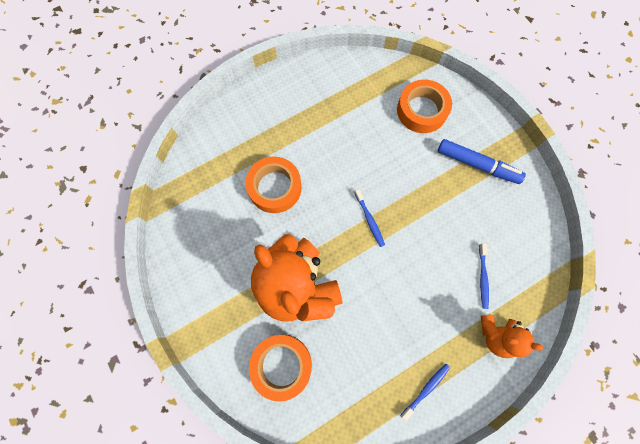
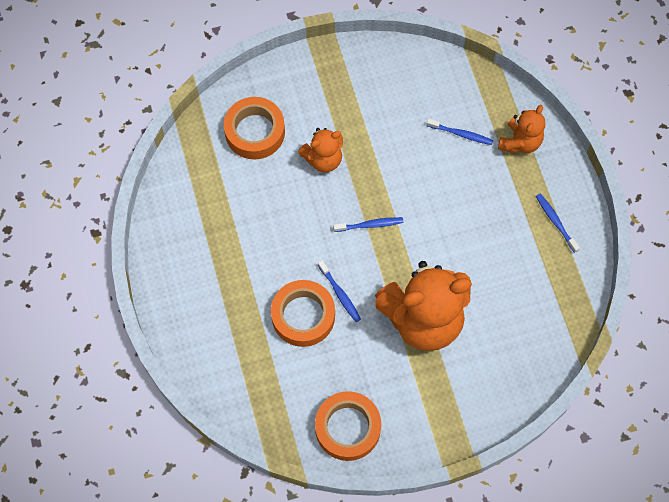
camera: 75 degrees left, 5 degrees down
orange tape [249,335,312,401] -> orange tape moved to [315,391,381,461]
blue marker [438,139,526,184] -> none
none -> orange teddy bear [298,128,343,172]
none -> blue toothbrush [318,260,361,322]

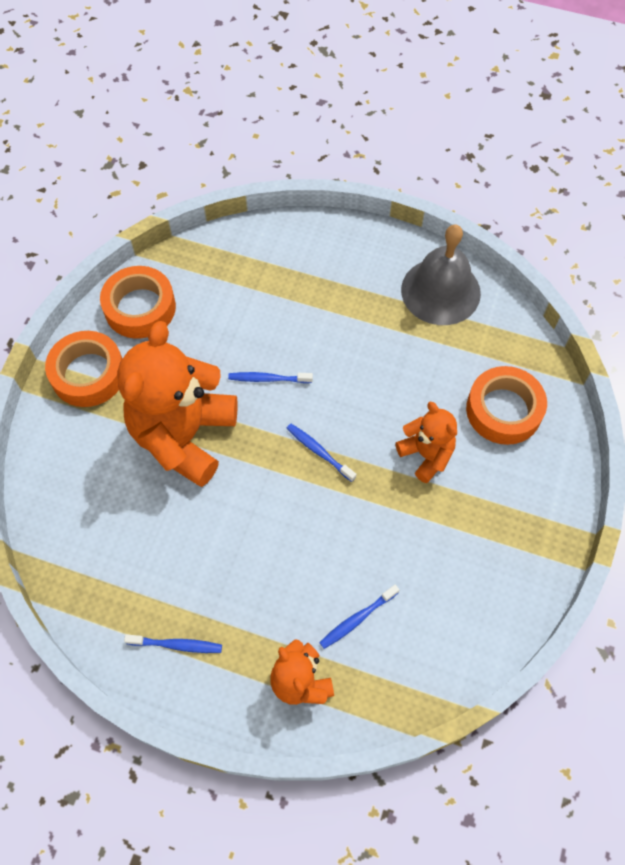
camera: 125 degrees right, 5 degrees down
orange tape [271,280,335,347] -> orange tape moved to [45,331,122,407]
orange teddy bear [298,128,343,172] -> orange teddy bear turned 135 degrees clockwise [395,401,457,483]
blue toothbrush [333,217,403,232] -> blue toothbrush turned 105 degrees clockwise [287,424,356,482]
none -> grey bell [401,224,481,325]

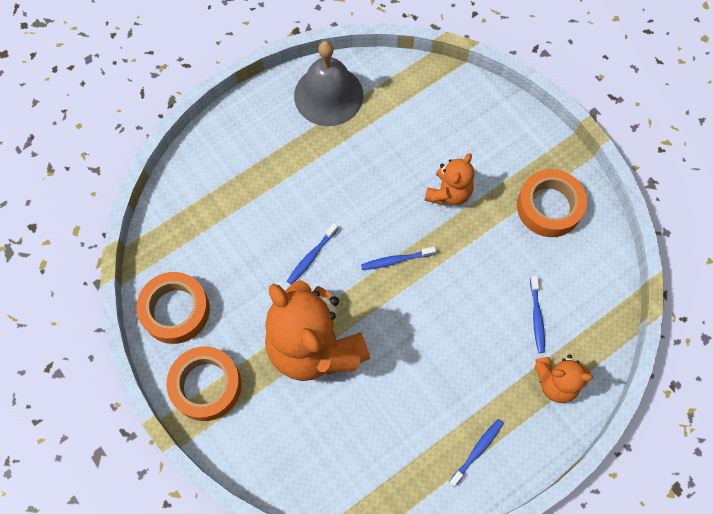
camera: 55 degrees left, 5 degrees up
orange teddy bear [395,401,457,483] -> orange teddy bear turned 120 degrees clockwise [424,153,474,205]
orange tape [466,366,547,445] -> orange tape moved to [517,169,587,237]

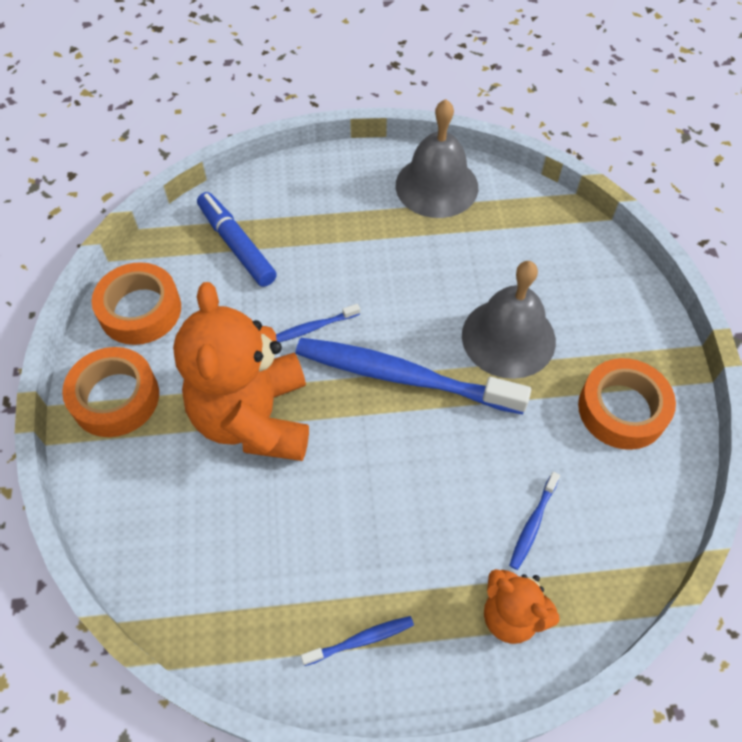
camera: 30 degrees right, 10 degrees down
blue toothbrush [361,247,436,270] -> blue toothbrush [295,338,531,414], size x2.41
orange teddy bear [424,153,474,205] -> grey bell [462,261,556,379]
none -> blue marker [197,192,277,287]

